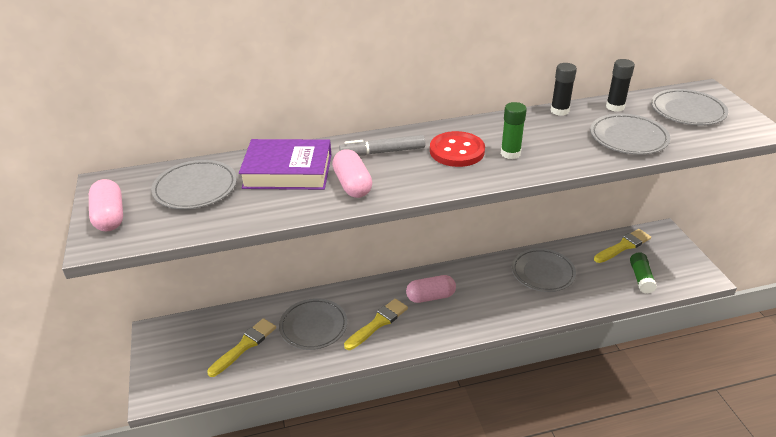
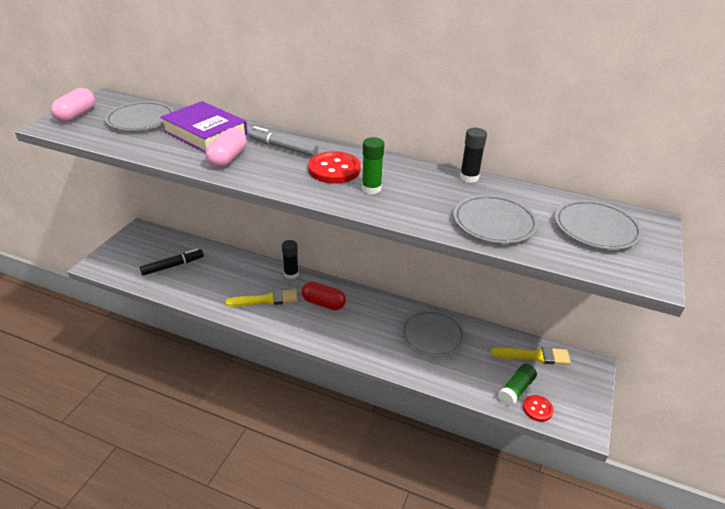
camera: 35 degrees right, 0 degrees up
yellow brush [207,318,276,377] -> black marker [140,248,204,276]
grey plate [279,298,347,350] -> none
pink capsule [406,275,456,303] -> red capsule [302,282,346,310]
black glue stick [606,59,635,112] -> black glue stick moved to [282,240,299,279]
none -> red button [523,395,554,422]

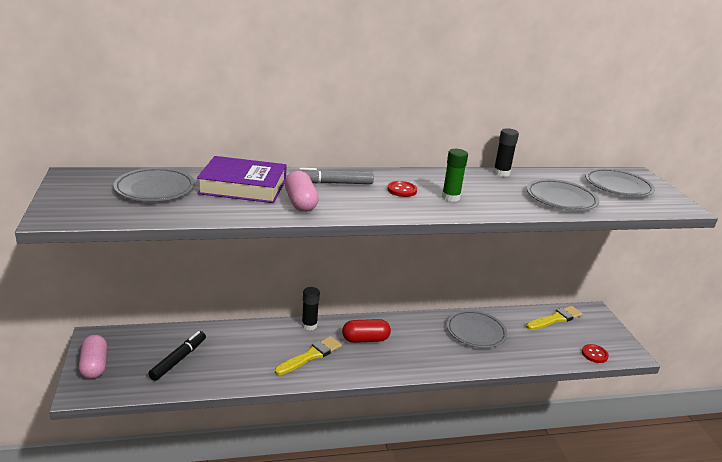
camera: 35 degrees left, 10 degrees down
pink capsule [51,88,95,122] -> pink capsule moved to [79,335,107,379]
red button [308,151,361,184] -> red button [387,181,417,197], size x0.58
green glue stick [498,364,537,406] -> none

